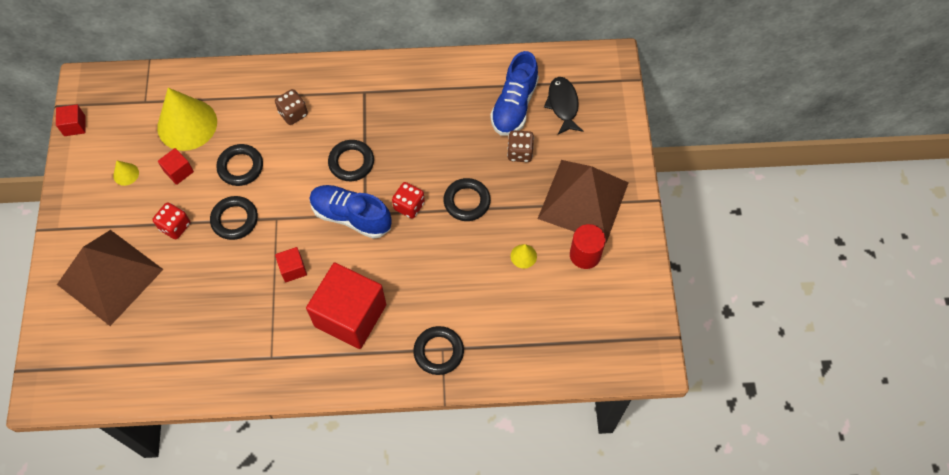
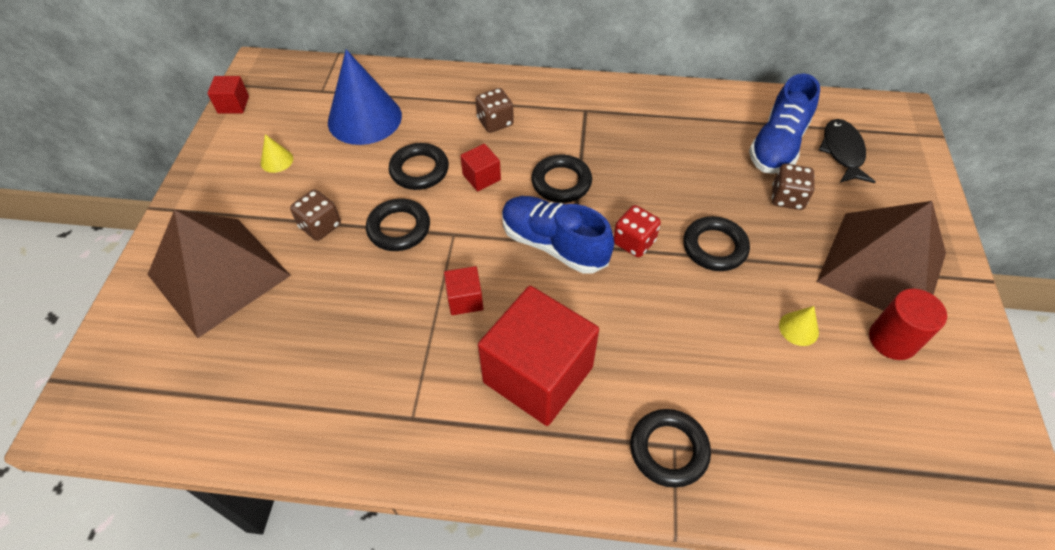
camera: 10 degrees right, 10 degrees down
red dice [153,202,190,240] -> brown dice [290,190,341,241]
yellow cone [157,88,217,151] -> blue cone [328,49,402,145]
red cube [158,148,194,185] -> red cube moved to [460,144,501,191]

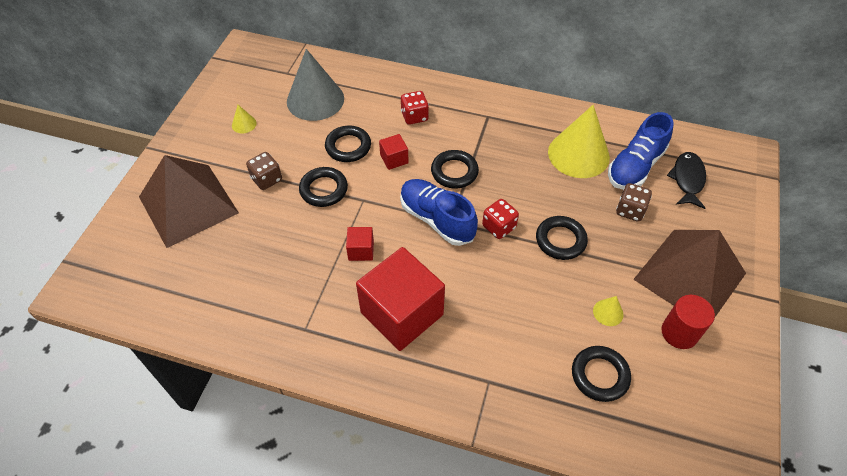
camera: 10 degrees right, 0 degrees up
red cube [207,76,249,114] -> none
blue cone [328,49,402,145] -> grey cone [287,49,344,121]
brown dice [476,88,514,133] -> red dice [401,91,429,125]
black ring [630,409,711,488] -> black ring moved to [572,346,631,402]
none -> yellow cone [548,105,610,178]

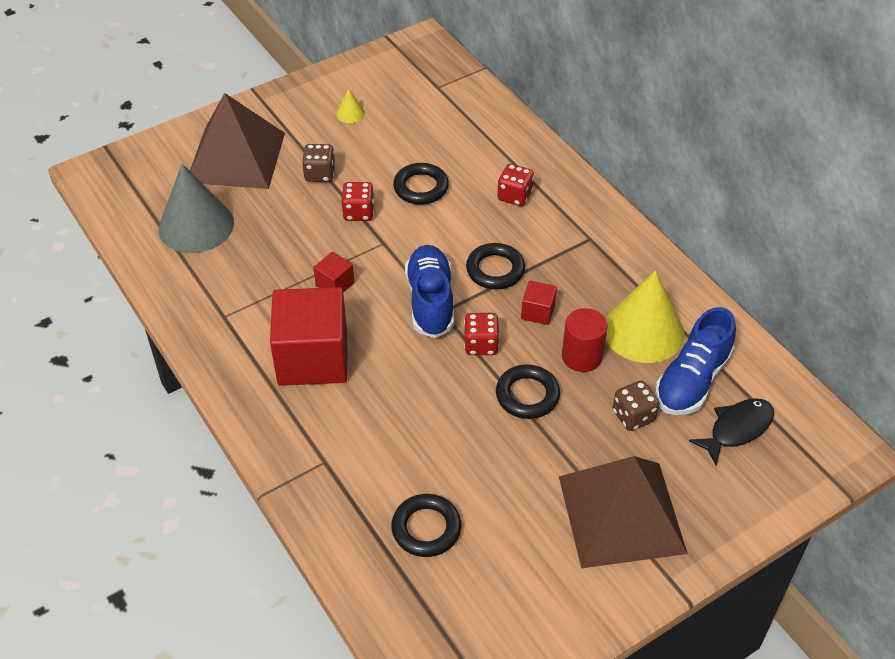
camera: 40 degrees right, 5 degrees down
grey cone [287,49,344,121] -> grey cone moved to [158,164,234,253]
black ring [299,167,348,207] -> red dice [342,182,375,221]
red cube [379,134,409,170] -> red cube moved to [521,281,557,325]
yellow cone [593,296,624,326] -> none
blue shoe [608,112,674,189] -> blue shoe turned 45 degrees counterclockwise [655,307,736,415]
red cylinder [661,295,715,349] -> red cylinder moved to [562,308,607,372]

